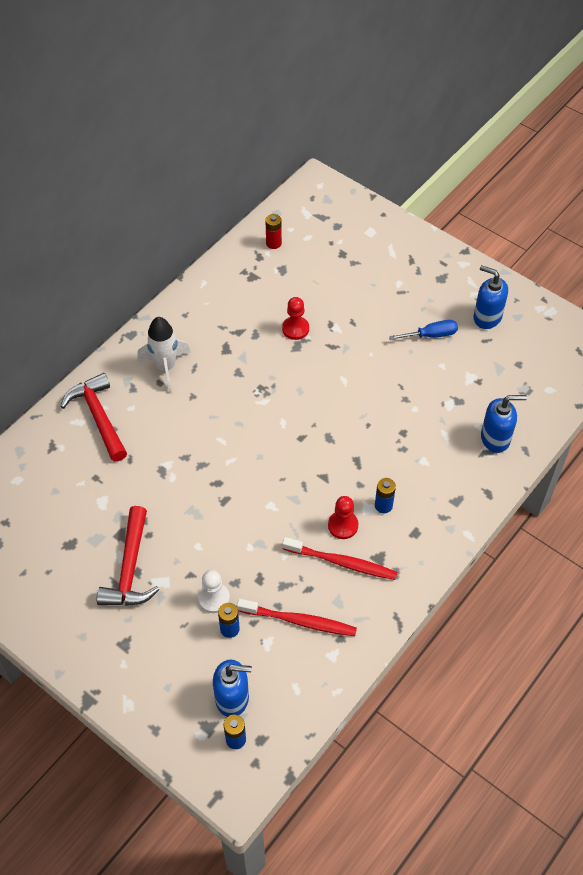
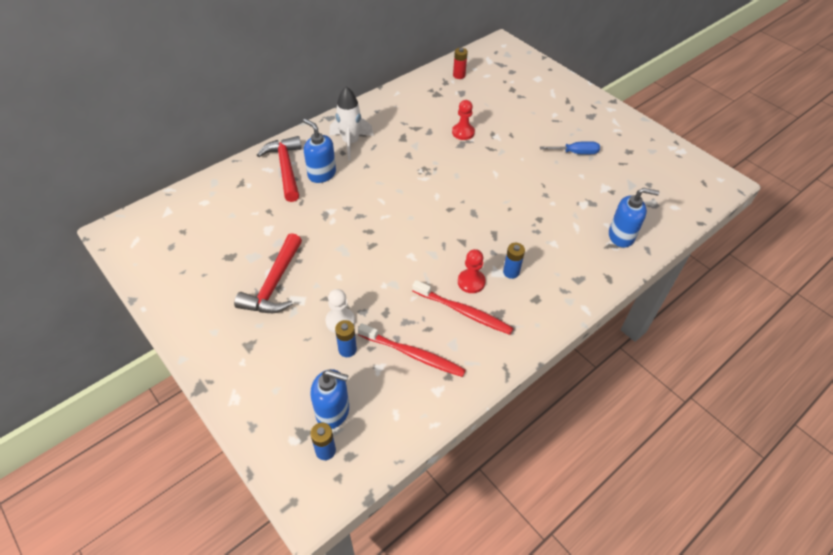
camera: 10 degrees right, 5 degrees down
blue soap dispenser [474,265,508,329] -> blue soap dispenser moved to [303,119,336,183]

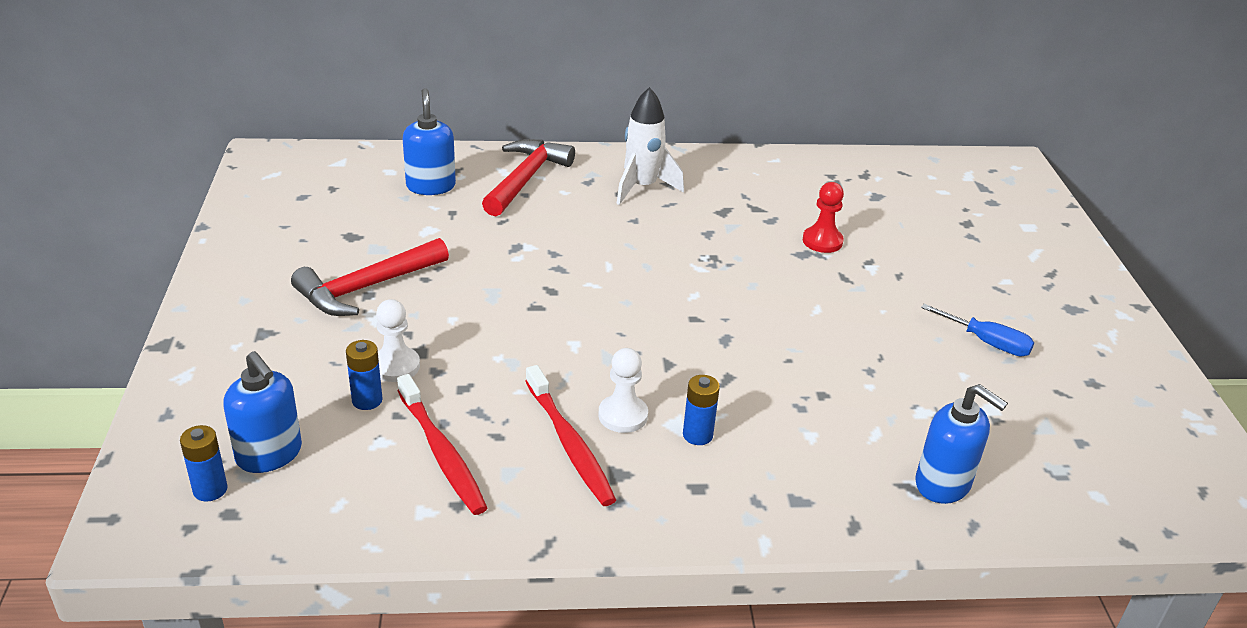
camera: 35 degrees right, 15 degrees down
blue soap dispenser [303,119,336,183] -> blue soap dispenser moved to [403,88,456,195]
red battery [453,48,468,79] -> none
red pawn [458,249,486,293] -> white pawn [598,348,648,433]

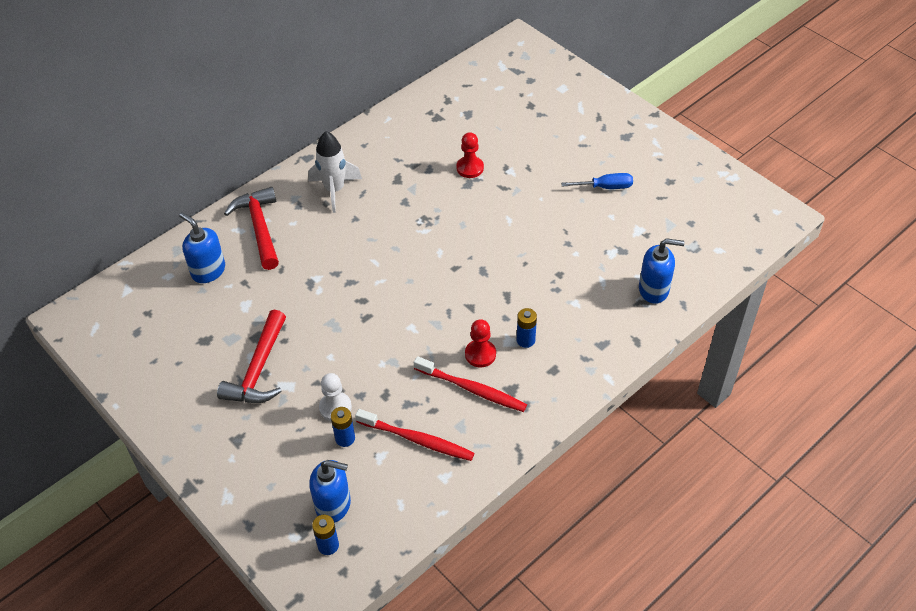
camera: 35 degrees left, 15 degrees up
white pawn [598,348,648,433] -> red pawn [465,319,496,367]

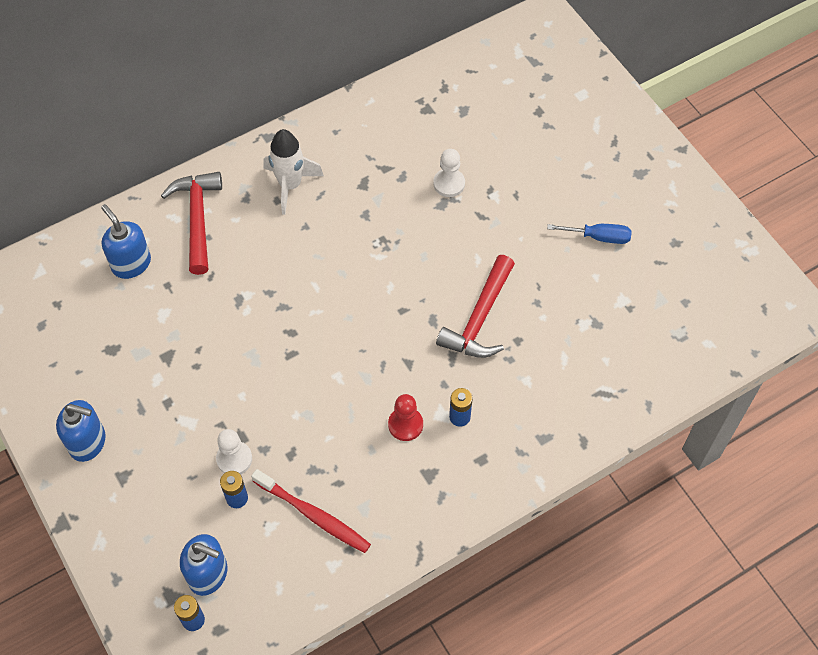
camera: 10 degrees right, 10 degrees up
red hammer [217,310,286,403] -> red hammer moved to [436,255,515,358]
red toothbrush [414,356,527,412] -> none
red pawn [456,132,484,178] -> white pawn [433,149,465,197]
blue soap dispenser [639,238,684,304] -> blue soap dispenser moved to [56,400,106,462]

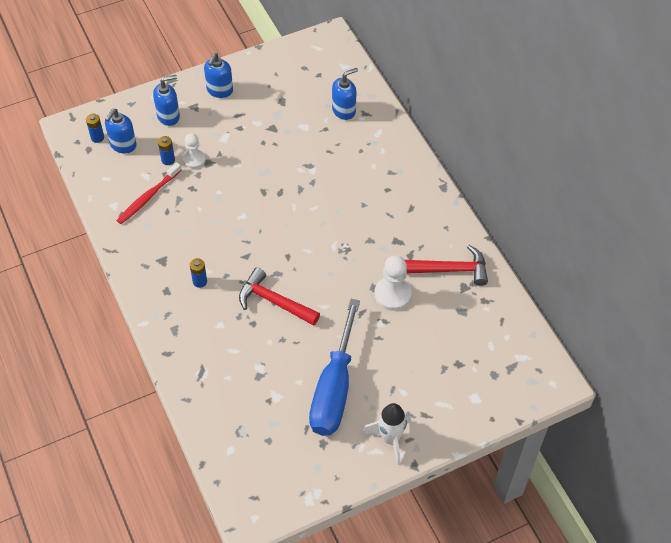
camera: 95 degrees right, 5 degrees down
red hammer [161,172,222,275] -> red hammer moved to [405,244,488,286]
white rocket [264,129,324,215] -> white rocket moved to [362,403,411,465]
red pawn [388,394,423,441] -> none
white pawn [433,149,465,197] -> white pawn [374,256,412,311], size x1.53
blue screwdriver [547,224,632,244] -> blue screwdriver [309,299,360,436], size x2.34
none -> blue soap dispenser [153,75,180,126]

